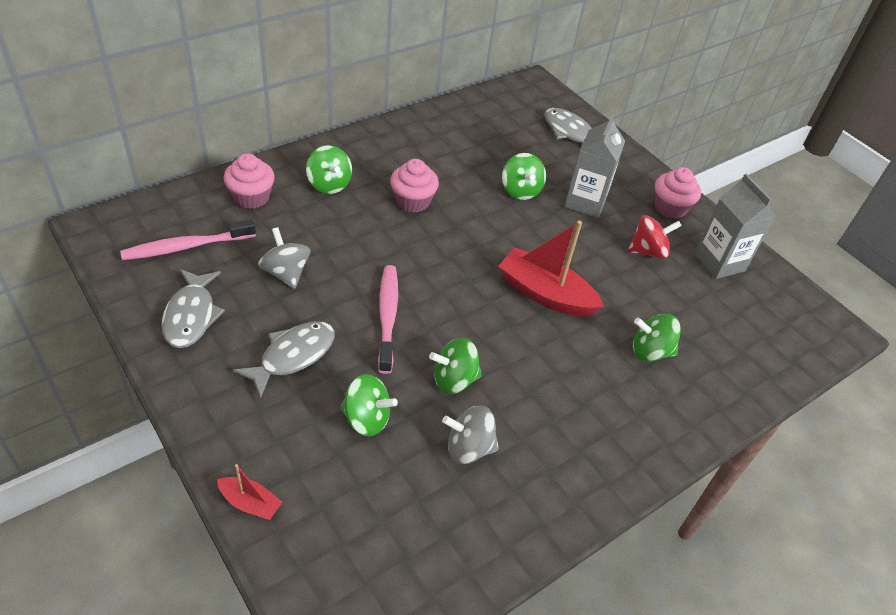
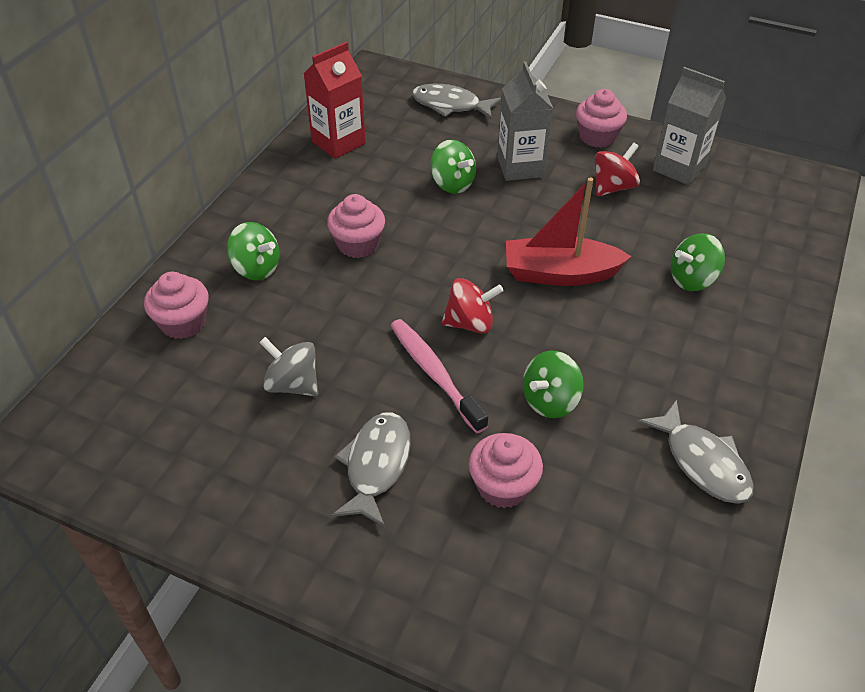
camera: 25 degrees left, 0 degrees up
pink toothbrush [120,219,256,260] -> none
grey fish [161,269,225,348] -> grey fish moved to [638,399,754,504]
red boat [217,464,282,520] -> none
green spinning top [340,374,398,437] -> pink cupcake [469,433,543,509]
grey spinning top [442,405,499,464] -> none
none -> red carton [303,42,366,159]
none -> red spinning top [441,278,504,334]

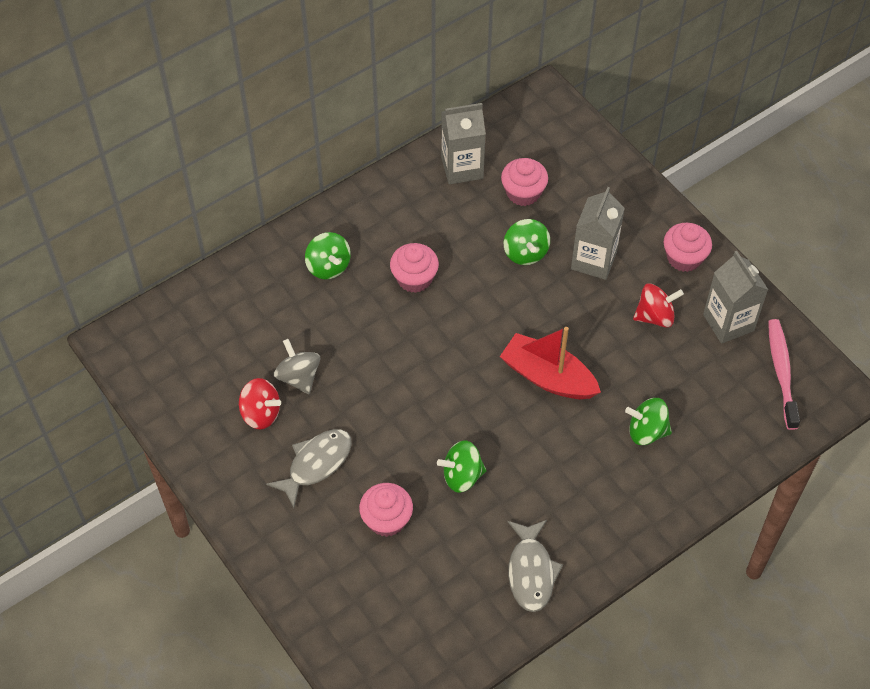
camera: 30 degrees right, 10 degrees up
pink cupcake [144,272,209,339] -> pink cupcake moved to [501,158,548,206]
red carton [303,42,366,159] -> grey carton [441,103,486,184]
pink toothbrush [390,319,488,434] -> pink toothbrush moved to [768,319,800,430]
grey fish [412,84,501,120] -> none
red spinning top [441,278,504,334] -> red spinning top moved to [239,378,281,429]

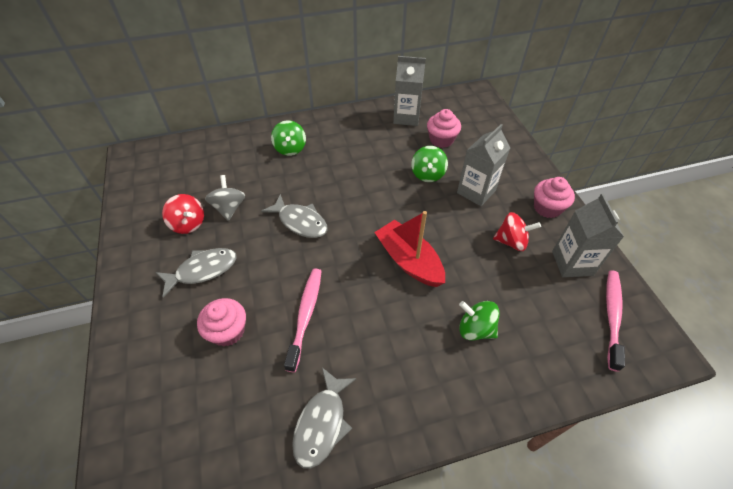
camera: 20 degrees right, 5 degrees down
pink cupcake [390,243,439,293] -> none
green spinning top [437,440,487,493] -> pink toothbrush [284,268,322,372]
none -> grey fish [261,194,328,238]

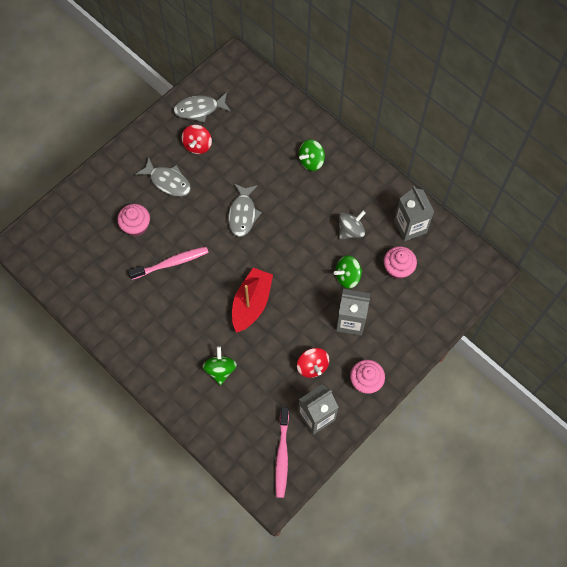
camera: 60 degrees right, 15 degrees up
grey spinning top [205,175,245,221] -> grey spinning top moved to [339,211,366,240]
grey fish [292,368,356,469] -> grey fish moved to [173,92,231,123]
pink toothbrush [606,270,625,372] -> pink toothbrush turned 105 degrees clockwise [275,407,289,498]

